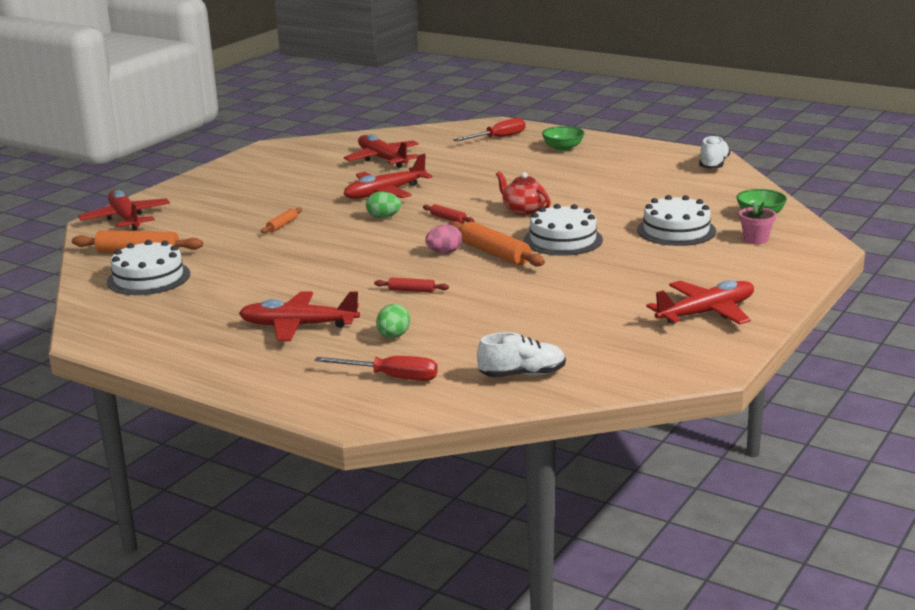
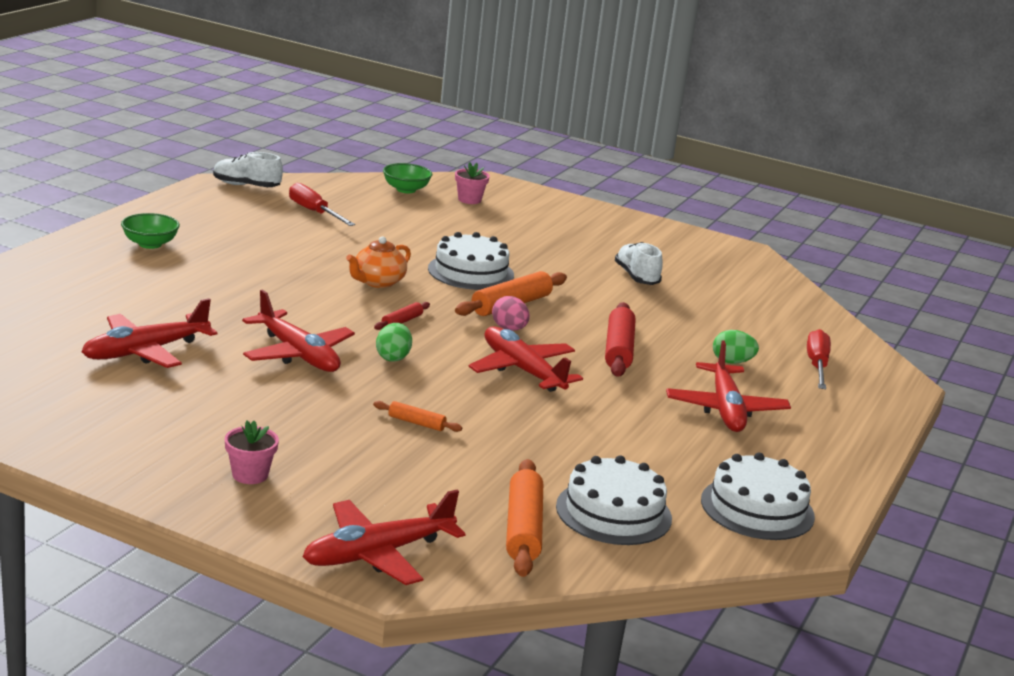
camera: 100 degrees left, 0 degrees up
red rolling pin [374,278,449,293] -> red rolling pin [605,302,636,377], size x1.93
red screwdriver [453,118,525,141] -> red screwdriver moved to [289,182,355,226]
white shoe [477,332,566,378] -> white shoe moved to [615,242,663,285]
red teapot [496,171,551,215] -> orange teapot [346,236,411,288]
white cake [637,195,716,246] -> white cake moved to [701,453,815,540]
red plane [646,280,754,325] -> red plane moved to [469,327,583,392]
none -> pink flower pot [225,421,279,484]

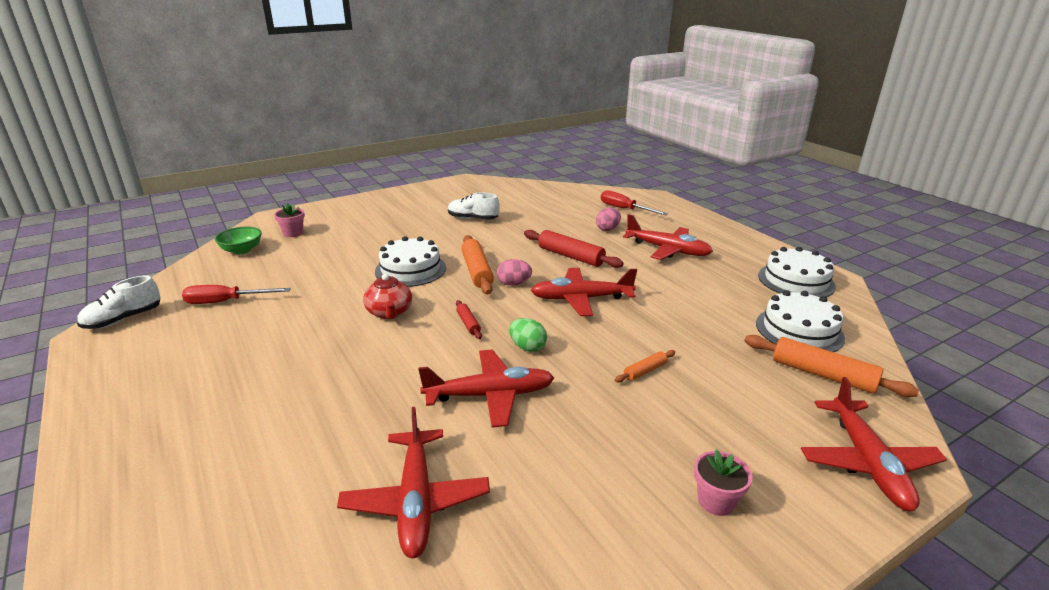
camera: 55 degrees left, 5 degrees up
green bowl [121,213,180,249] -> none
orange teapot [346,236,411,288] -> red teapot [363,274,412,319]
green egg [713,330,759,364] -> pink egg [596,208,621,231]

